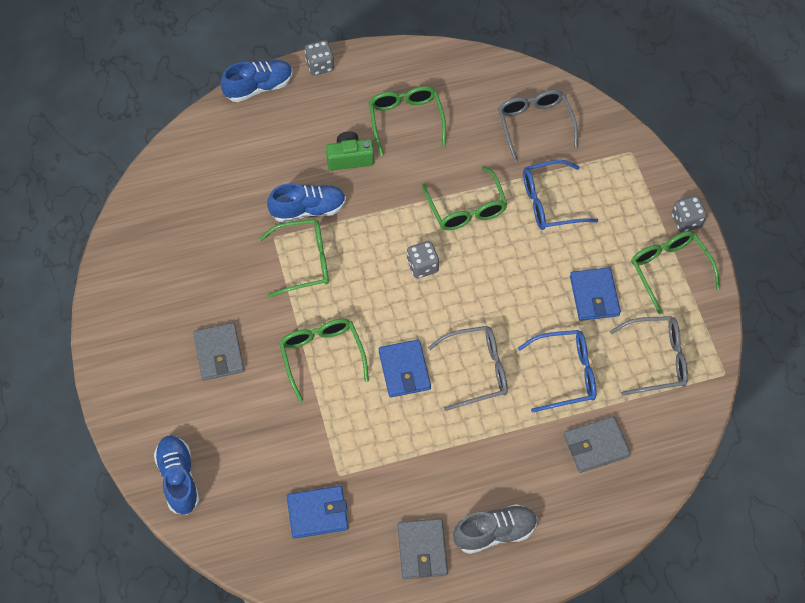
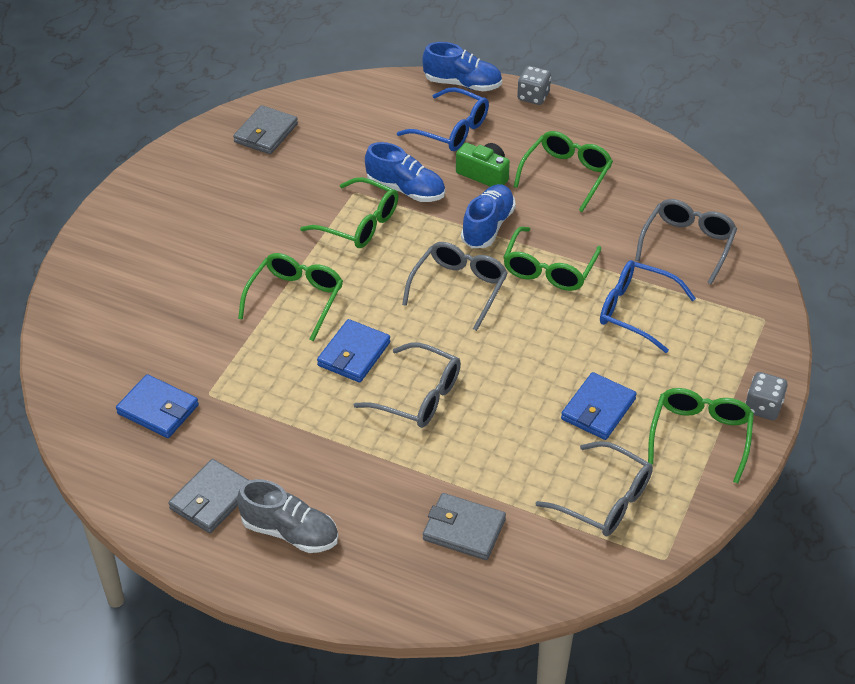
camera: 40 degrees right, 15 degrees down
blue shoe [154,436,200,515] -> blue shoe moved to [461,184,516,248]
grey wallet [193,323,244,380] -> grey wallet moved to [233,105,298,154]
grey dice [407,241,439,279] -> grey glasses [402,242,508,331]
blue glasses [518,330,596,413] -> blue glasses moved to [397,87,489,151]

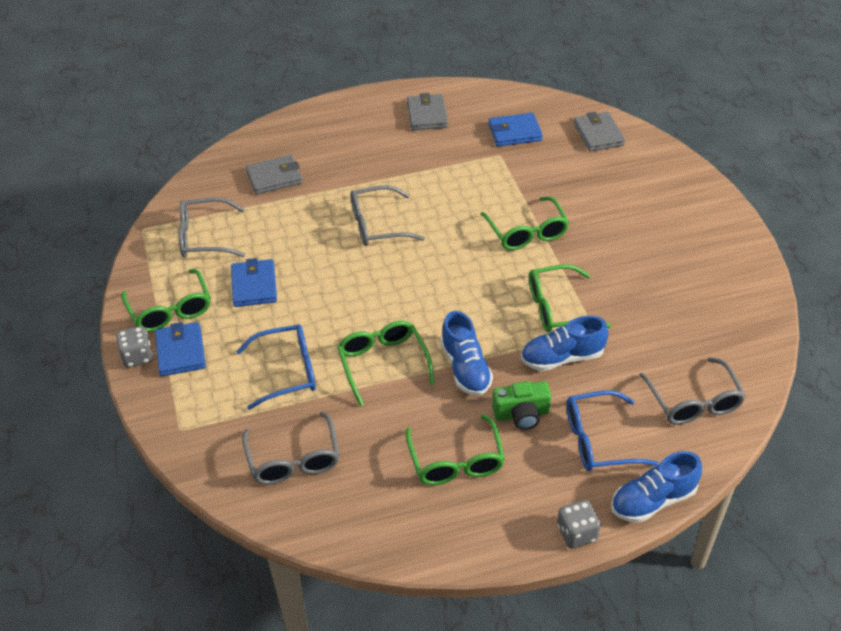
camera: 140 degrees right, 0 degrees up
grey wallet [233,105,298,154] -> grey wallet moved to [574,112,625,152]
grey shoe [237,479,338,553] -> none
blue wallet [317,319,390,382] -> blue wallet moved to [155,322,206,376]
grey glasses [402,242,508,331] -> grey glasses moved to [639,357,746,425]

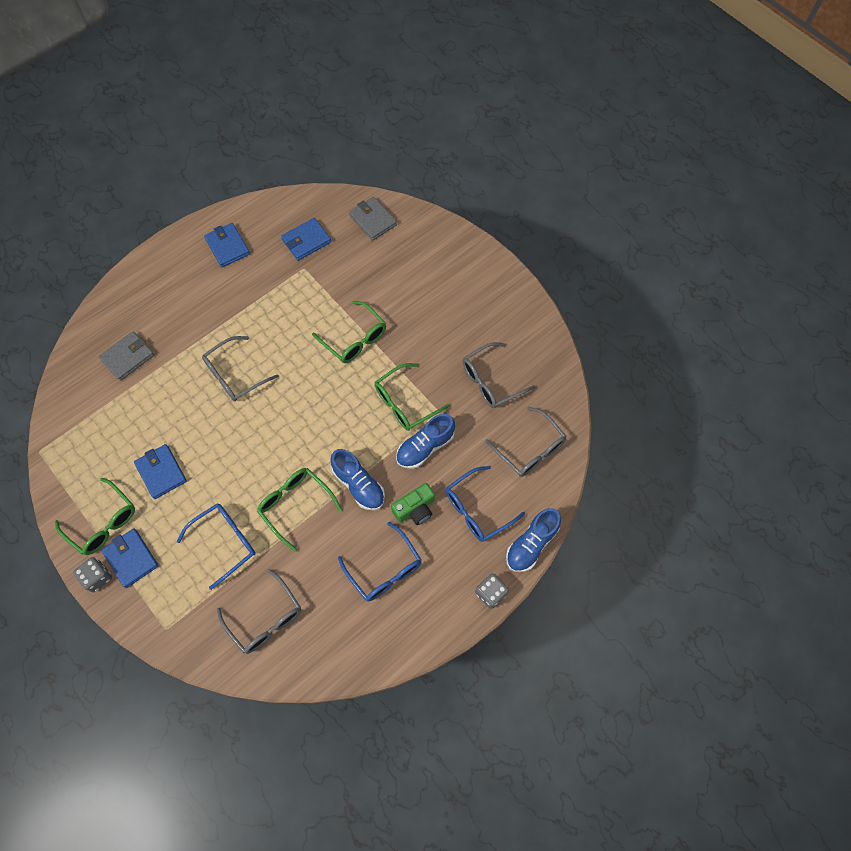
camera: 25 degrees left, 20 degrees up
grey glasses [179,198,245,257] -> grey glasses moved to [463,342,536,408]
green glasses [406,414,505,485] -> blue glasses [338,522,422,601]
grey wallet [407,93,448,130] -> blue wallet [204,223,250,267]

